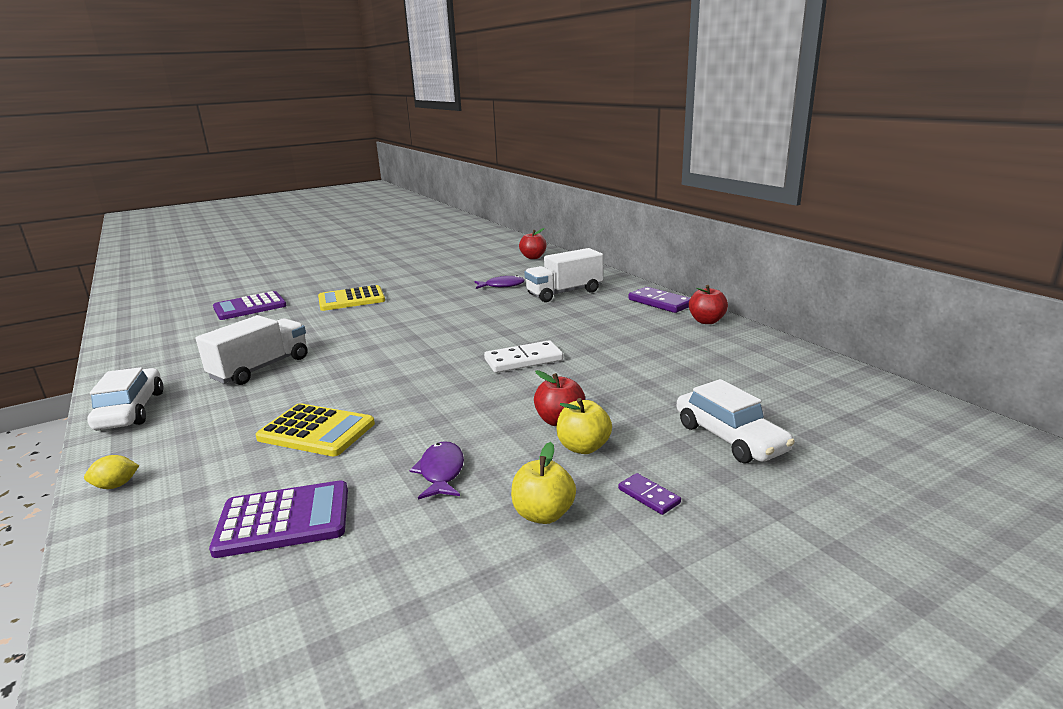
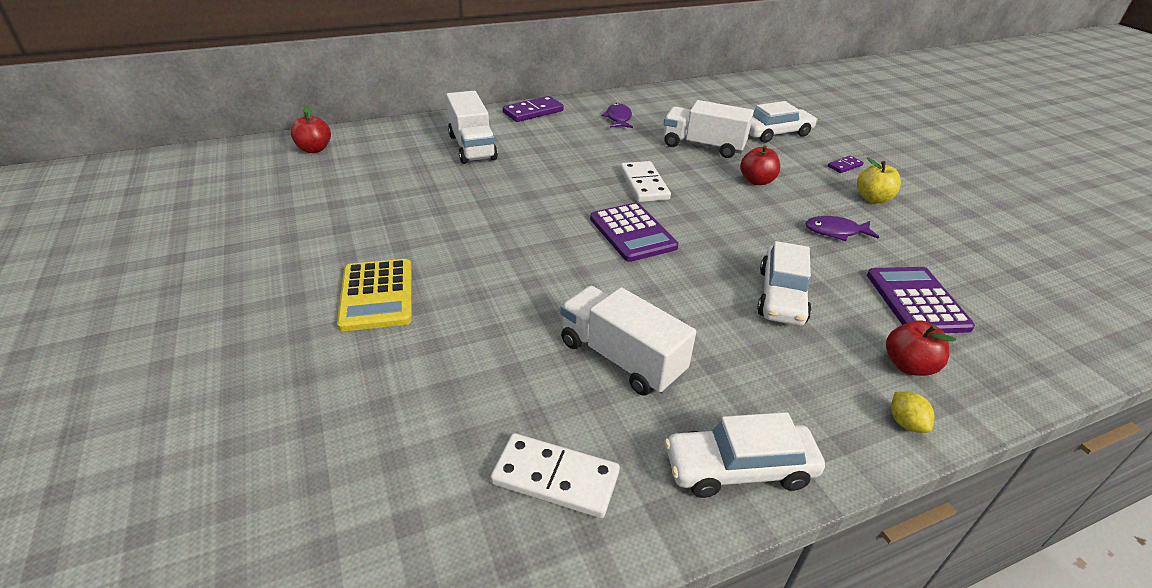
camera: 85 degrees left, 15 degrees up
purple calculator [213,291,287,320] -> purple calculator moved to [590,203,678,262]
yellow calculator [255,403,375,456] -> white car [757,241,812,326]
purple fish [474,275,525,289] -> purple fish moved to [602,103,633,128]
yellow apple [556,398,612,454] -> none
red apple [689,285,728,324] -> red apple moved to [886,320,956,376]
none -> white domino [491,433,620,518]
none -> white truck [663,100,754,158]

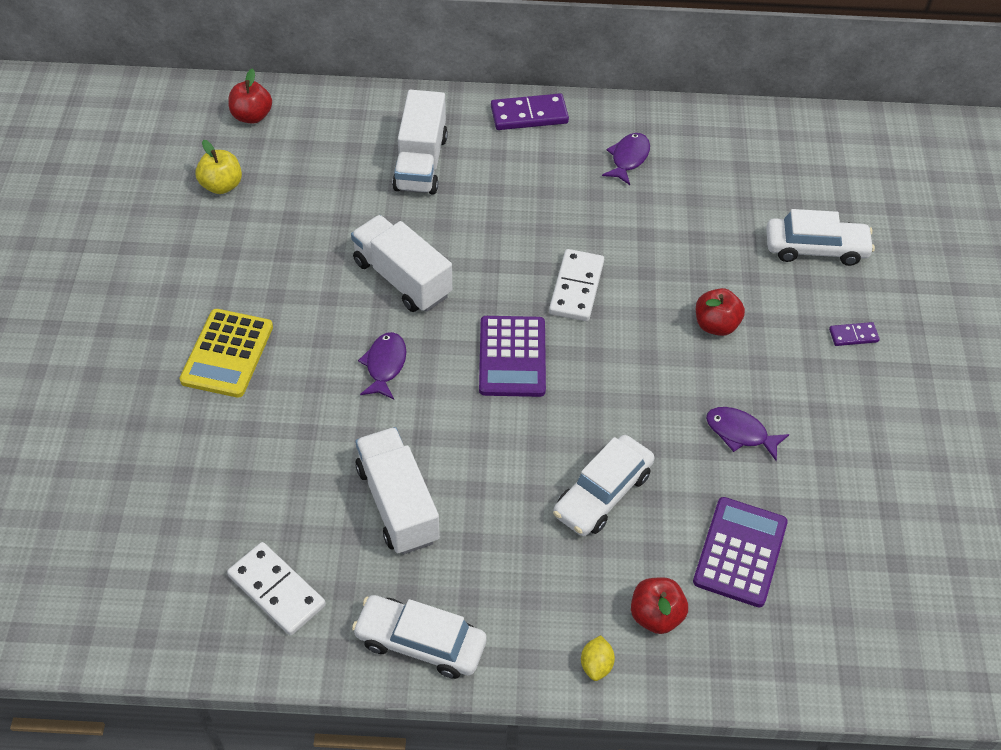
camera: 25 degrees right, 15 degrees up
white truck [663,100,754,158] -> white truck moved to [351,215,452,312]
yellow apple [857,157,901,203] -> yellow apple moved to [195,140,242,194]
none -> purple fish [358,332,406,400]

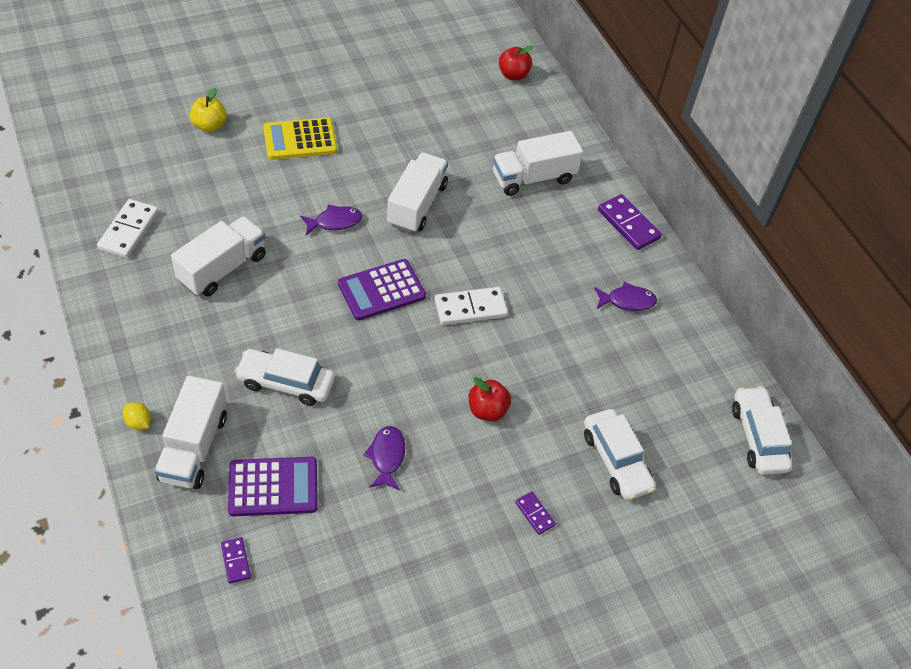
camera: 60 degrees right, 0 degrees up
yellow apple [195,140,242,194] -> yellow apple moved to [190,88,227,132]
white car [352,595,487,679] -> white car moved to [732,386,792,475]
yellow lemon [581,635,615,681] -> yellow lemon turned 60 degrees clockwise [123,402,151,430]
red apple [631,577,688,634] -> white truck [154,376,227,489]
none -> purple domino [221,537,251,583]

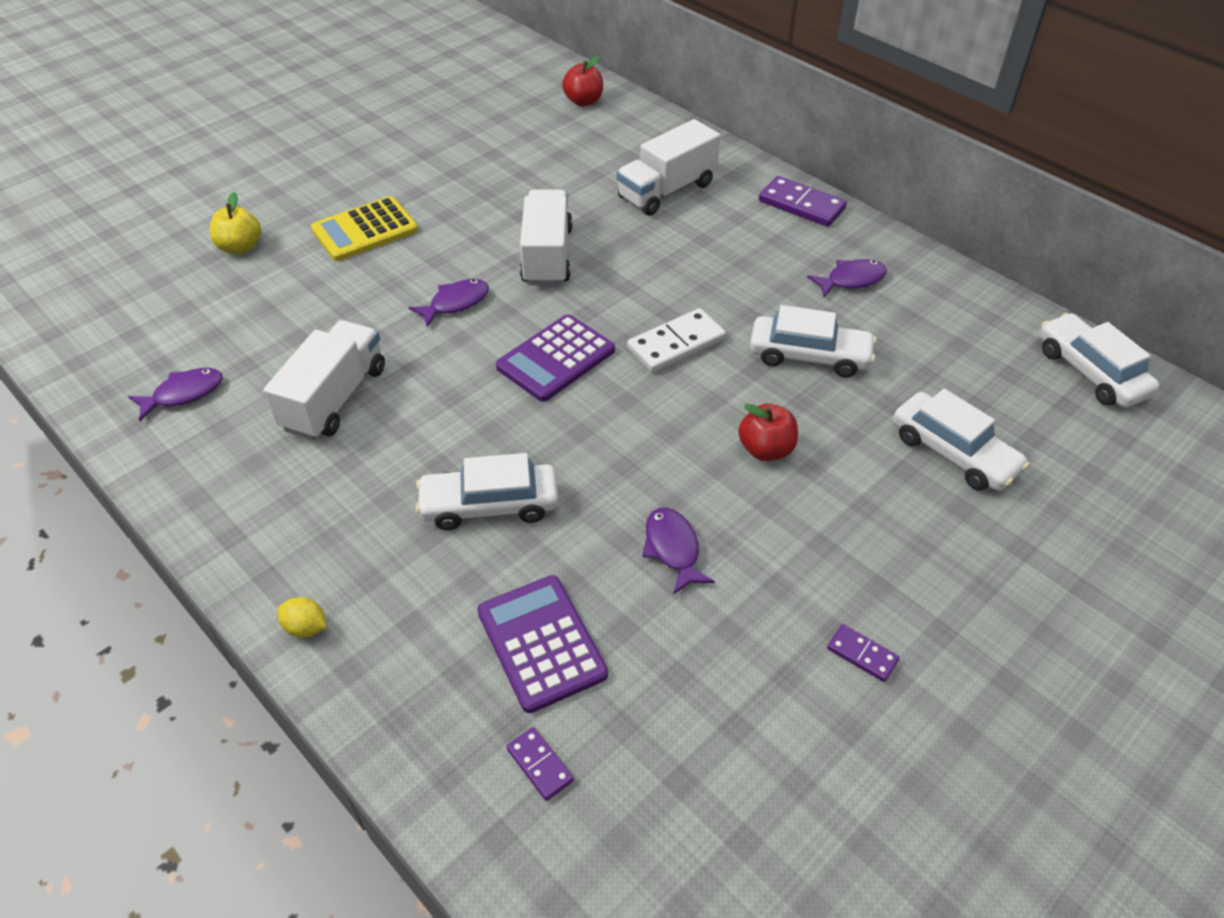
camera: 15 degrees left, 5 degrees down
white domino [97,199,159,258] -> purple fish [128,368,222,421]
white truck [154,376,227,489] -> none
purple calculator [228,457,318,517] -> purple calculator turned 90 degrees counterclockwise [477,575,608,713]
purple domino [515,491,556,535] -> purple domino moved to [827,624,900,682]
none -> white car [750,305,877,377]

